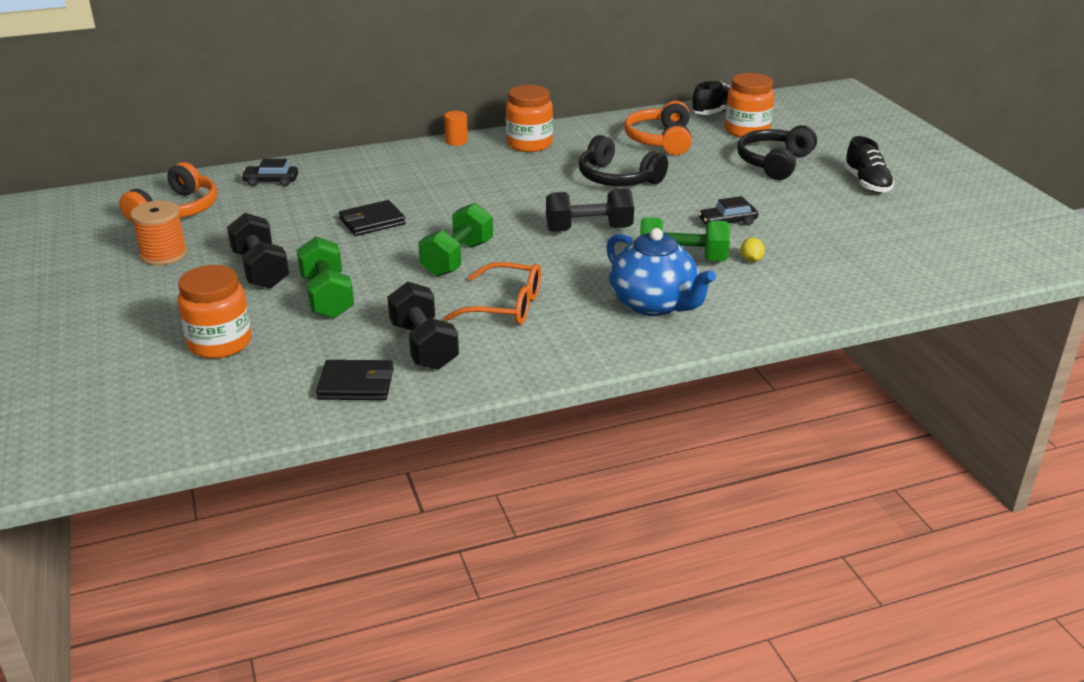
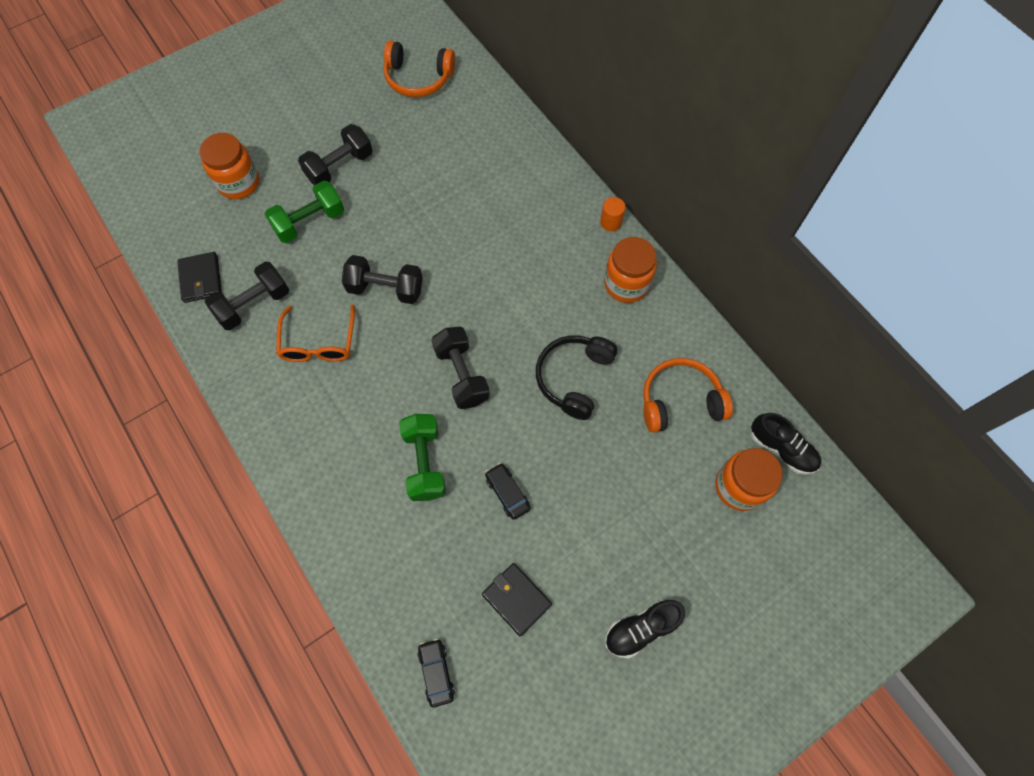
camera: 75 degrees right, 35 degrees up
orange spool [130,200,187,265] -> none
black car [241,159,298,186] -> black car moved to [418,638,455,707]
black wallet [339,200,406,236] -> black wallet moved to [482,563,552,636]
green dumbbell [418,203,493,277] -> black dumbbell [342,255,423,304]
blue teapot [606,228,716,316] -> none
black headphones [737,125,817,180] -> none
yellow lemon [741,237,765,262] -> none

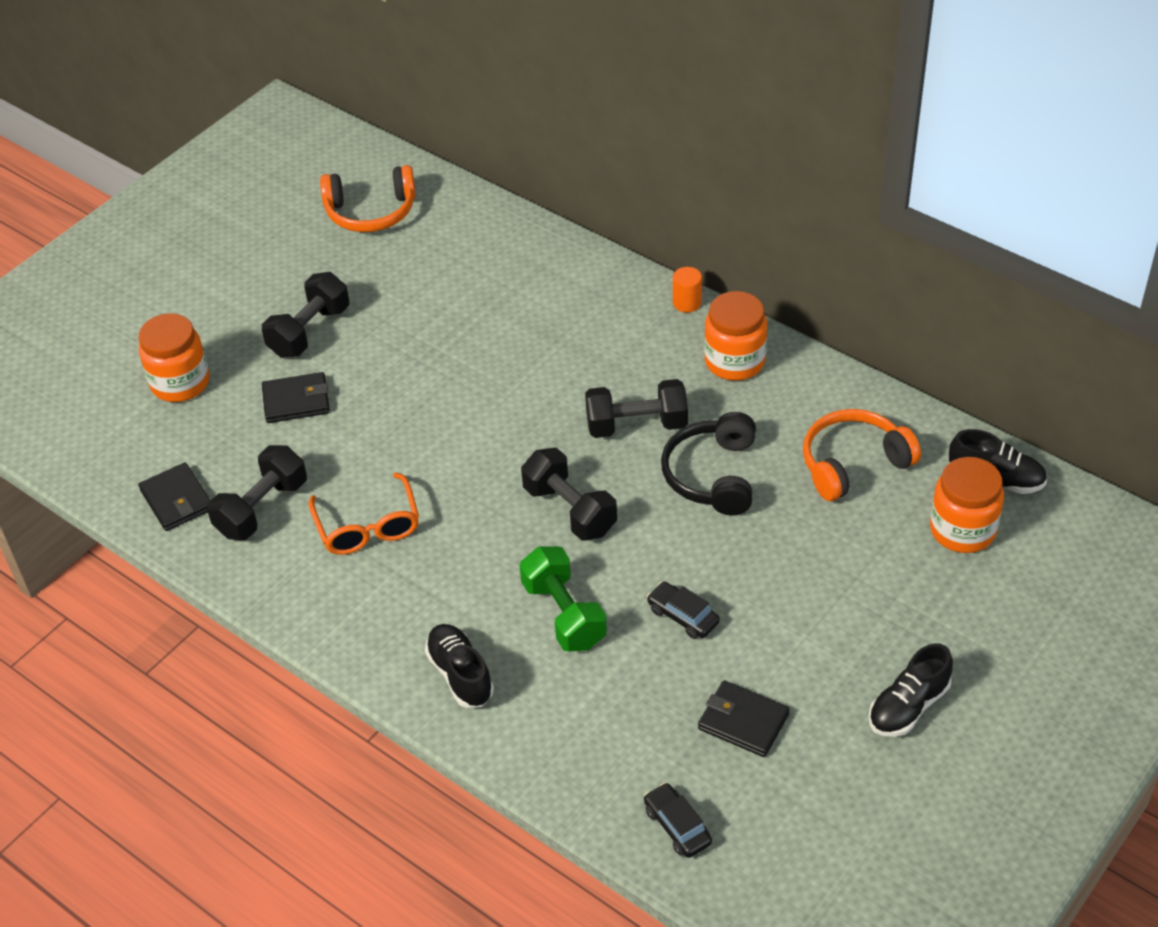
camera: 15 degrees left, 20 degrees down
green dumbbell [265,181,344,243] -> black wallet [262,372,330,423]
black dumbbell [342,255,423,304] -> black dumbbell moved to [585,379,688,438]
none -> black shoe [425,624,494,708]

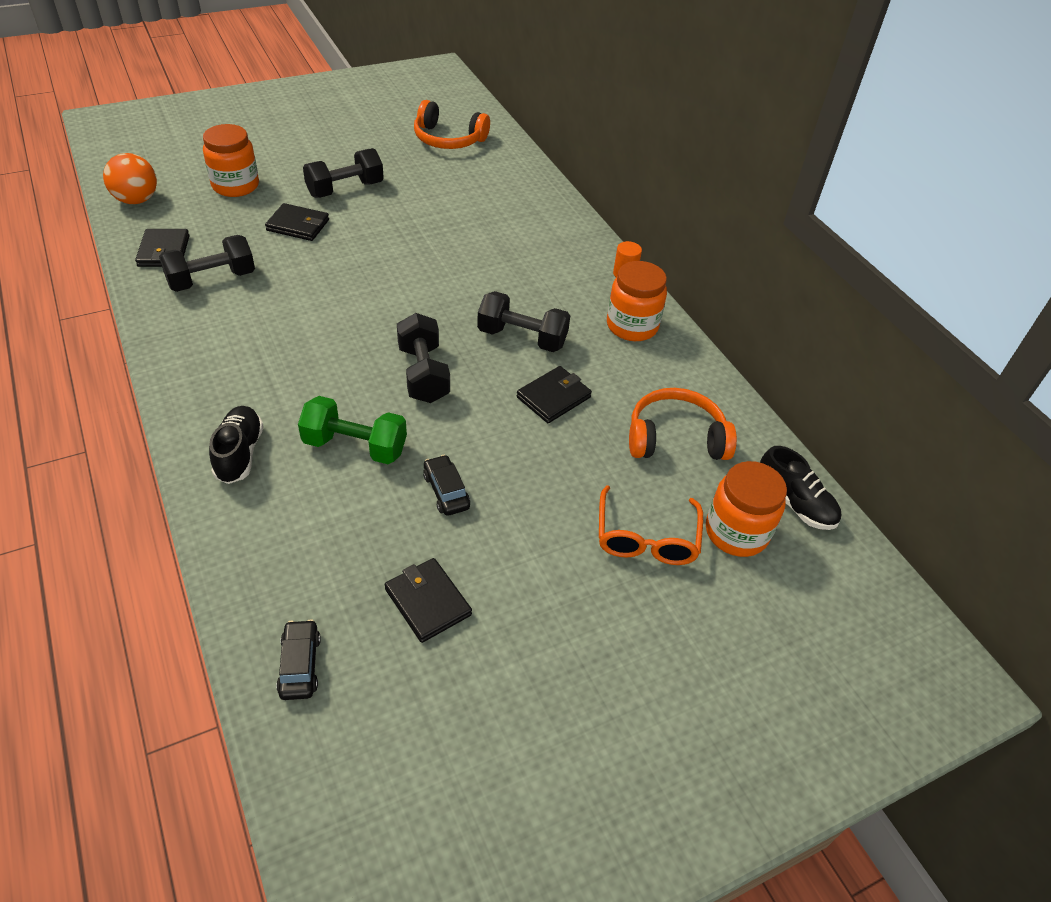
camera: 20 degrees right, 0 degrees up
orange glasses [309,472,419,555] -> orange glasses moved to [599,485,703,565]
green dumbbell [519,546,607,652] -> green dumbbell turned 75 degrees counterclockwise [298,396,407,464]
black headphones [661,412,756,515] -> black wallet [517,366,592,423]
black shoe [869,643,953,737] -> none
none -> orange ball [103,153,157,204]

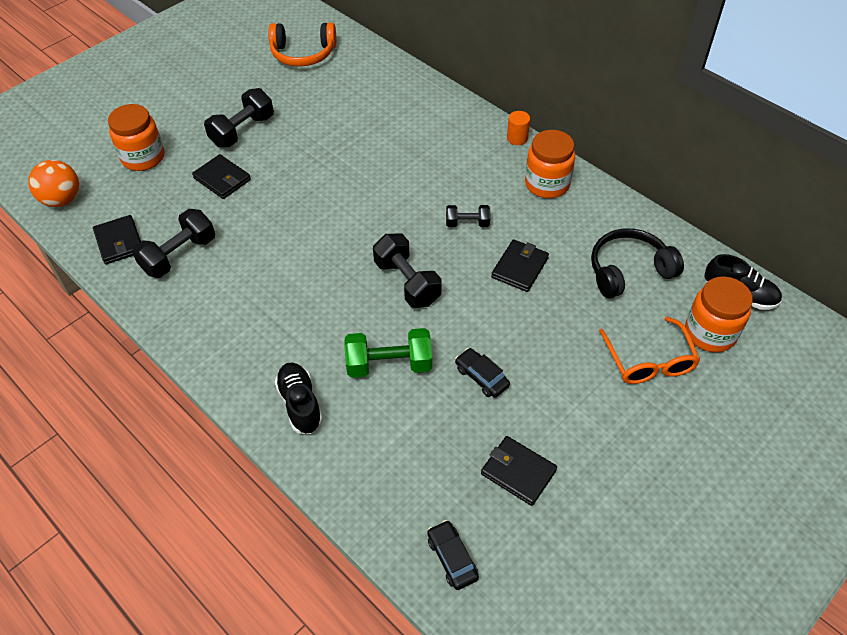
camera: 15 degrees left, 5 degrees up
black wallet [265,203,329,241] -> black wallet turned 45 degrees clockwise [192,154,251,199]
black dumbbell [477,291,570,352] -> black dumbbell [446,205,490,227], size x0.59
orange headphones [629,388,737,460] -> black headphones [591,228,684,298]

